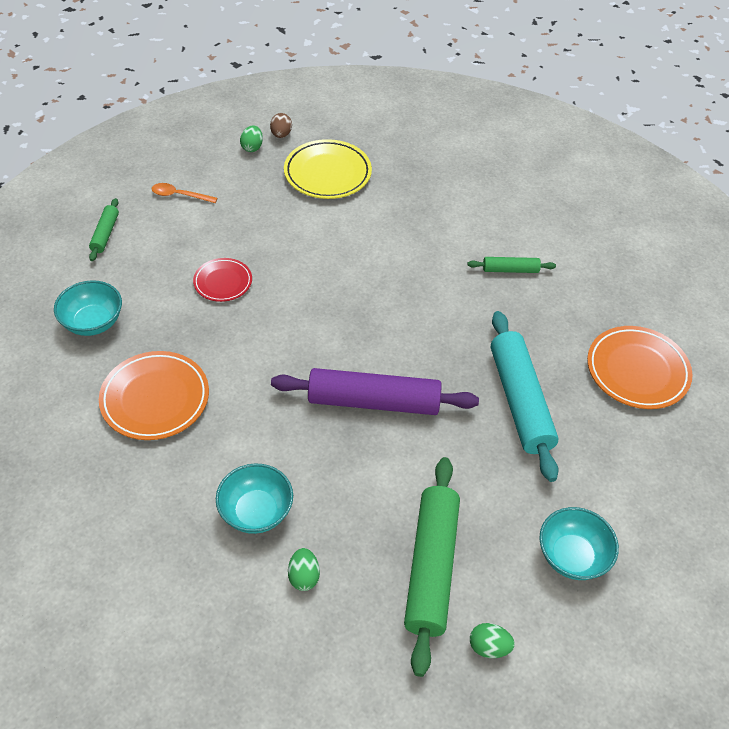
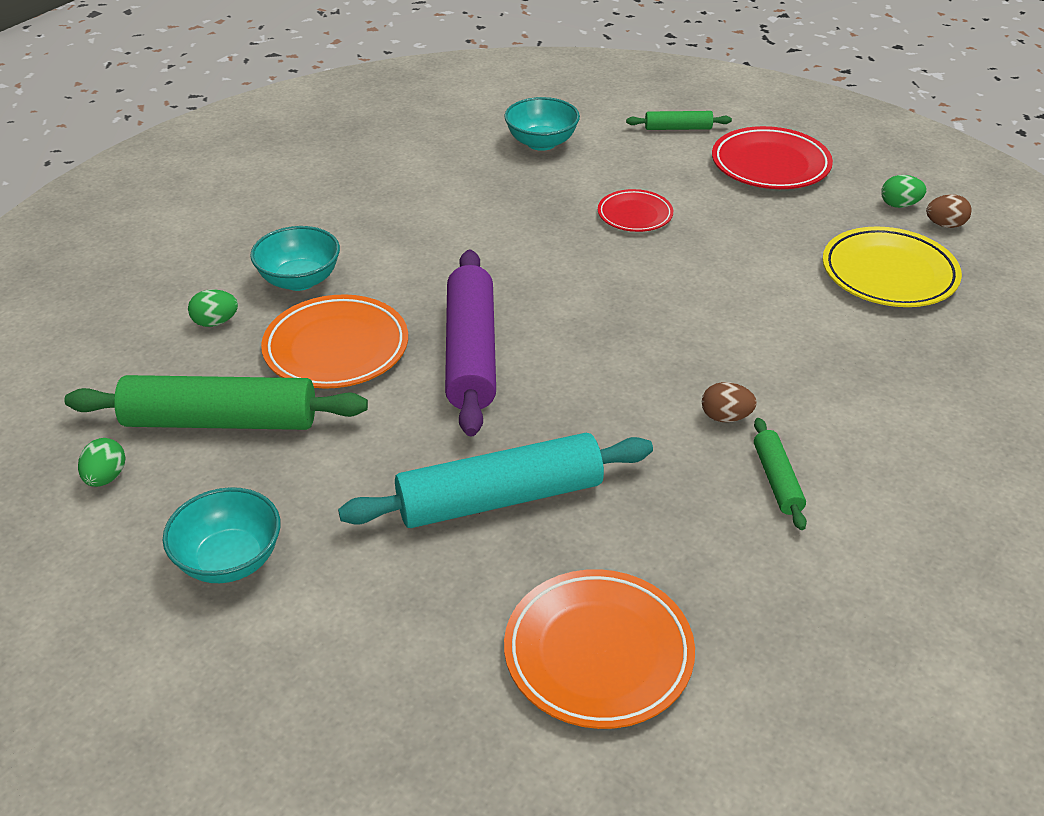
camera: 85 degrees right, 10 degrees down
orange plate [99,351,209,440] -> orange plate moved to [261,294,408,389]
orange spoon [152,183,217,203] -> red plate [712,126,833,189]
none -> brown egg [702,382,757,422]

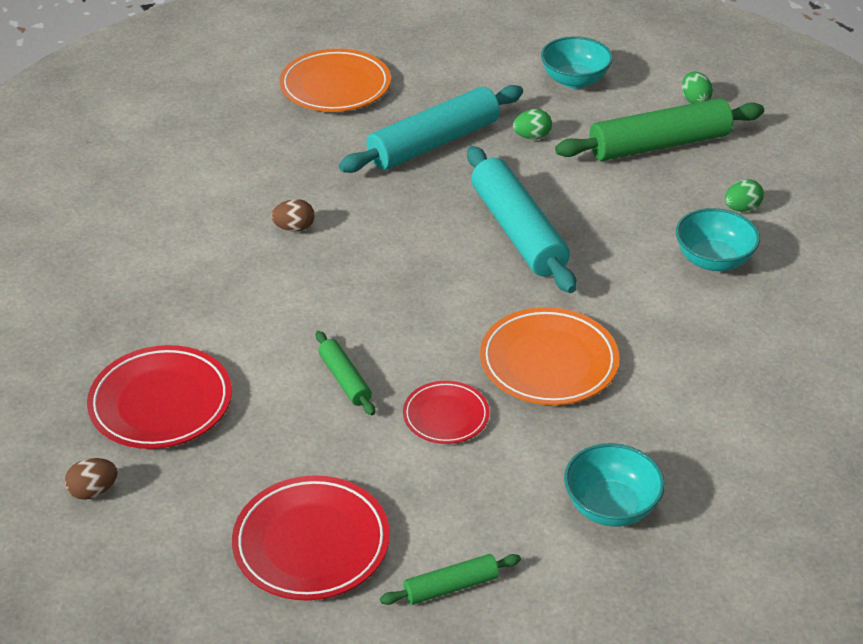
camera: 160 degrees right, 0 degrees up
orange plate [261,294,408,389] -> orange plate moved to [480,307,619,405]
purple rolling pin [445,250,496,436] -> turquoise rolling pin [467,146,577,293]
green rolling pin [754,418,807,530] -> green rolling pin moved to [316,331,375,415]
yellow plate [823,227,962,307] -> red plate [87,345,232,449]
green egg [881,175,927,208] -> green egg moved to [513,109,552,140]

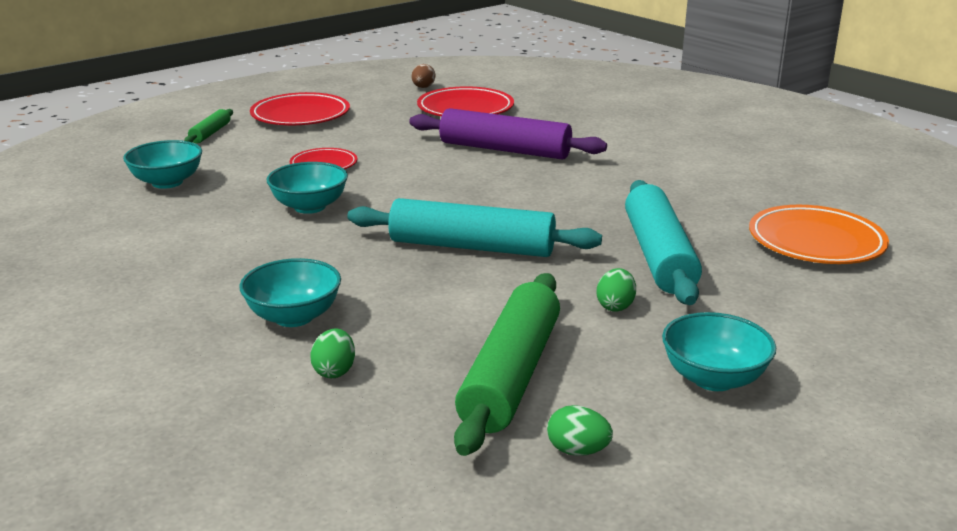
camera: 125 degrees right, 15 degrees down
brown egg [271,199,315,232] -> none
green rolling pin [316,331,375,415] -> none
orange plate [480,307,619,405] -> turquoise bowl [267,162,348,214]
none -> purple rolling pin [409,108,607,160]

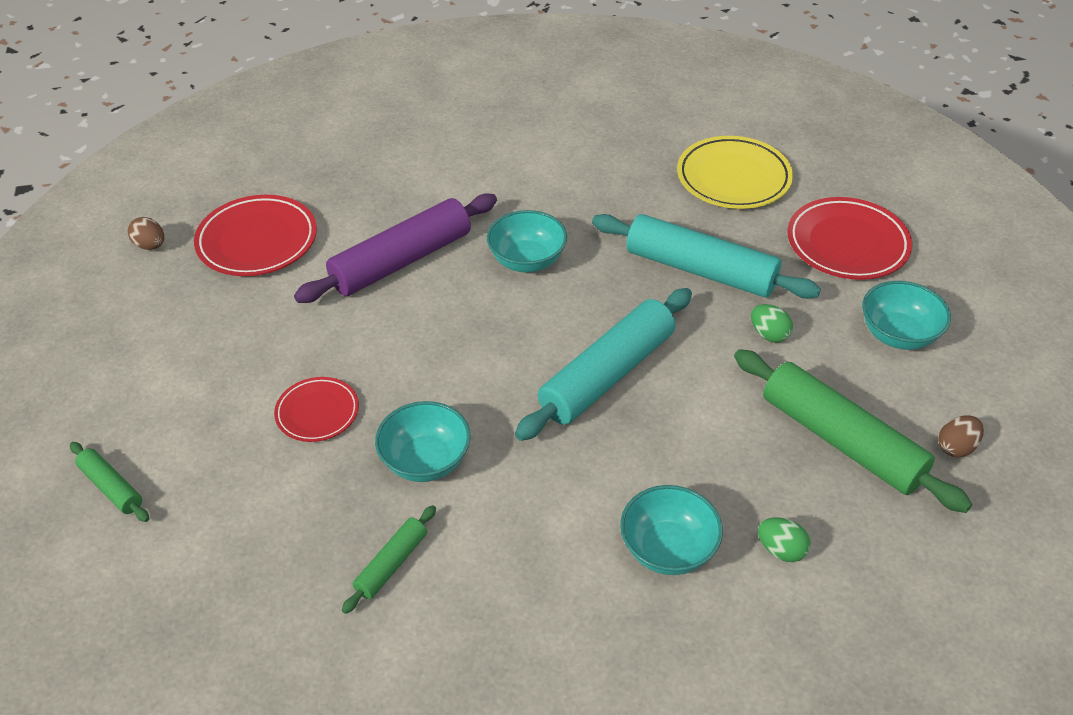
camera: 60 degrees left, 20 degrees up
turquoise bowl [123,140,202,189] -> turquoise bowl moved to [487,210,567,273]
red plate [250,92,350,125] -> red plate moved to [787,197,912,280]
green egg [547,405,613,456] -> brown egg [938,415,984,457]
orange plate [749,205,889,264] -> yellow plate [677,136,793,209]
none -> green rolling pin [342,505,436,614]

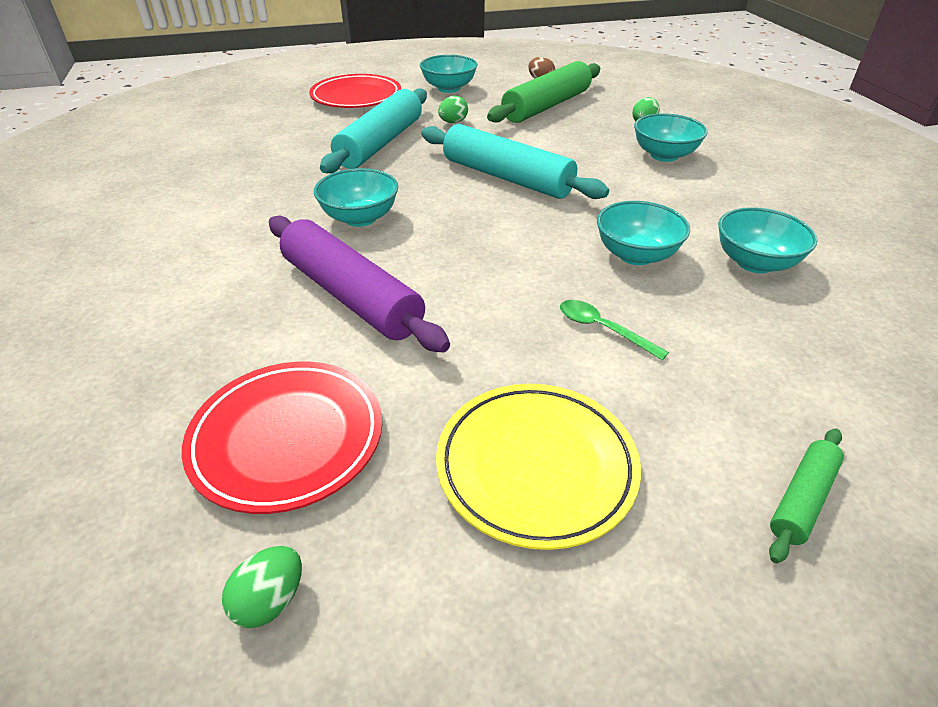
camera: 95 degrees left, 5 degrees down
brown egg [128,217,164,250] -> green egg [222,546,302,628]
red plate [274,377,359,442] -> green spoon [560,300,669,360]
green rolling pin [342,505,436,614] -> turquoise bowl [718,207,817,273]
yellow plate [677,136,793,209] -> yellow plate moved to [436,384,641,550]

